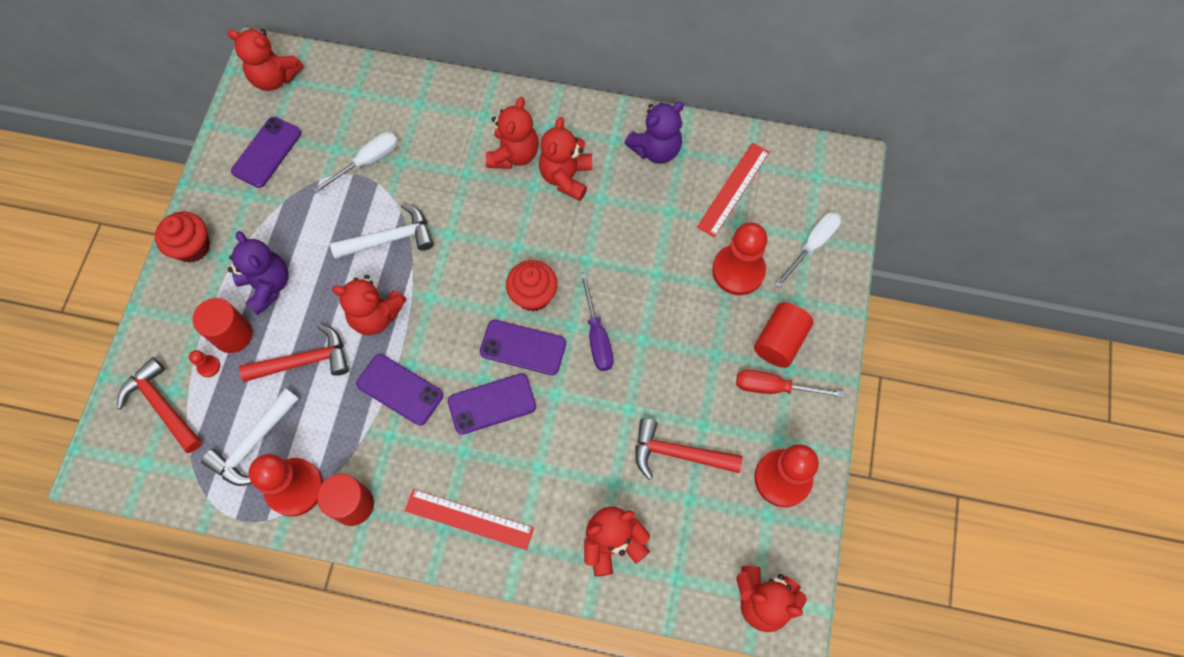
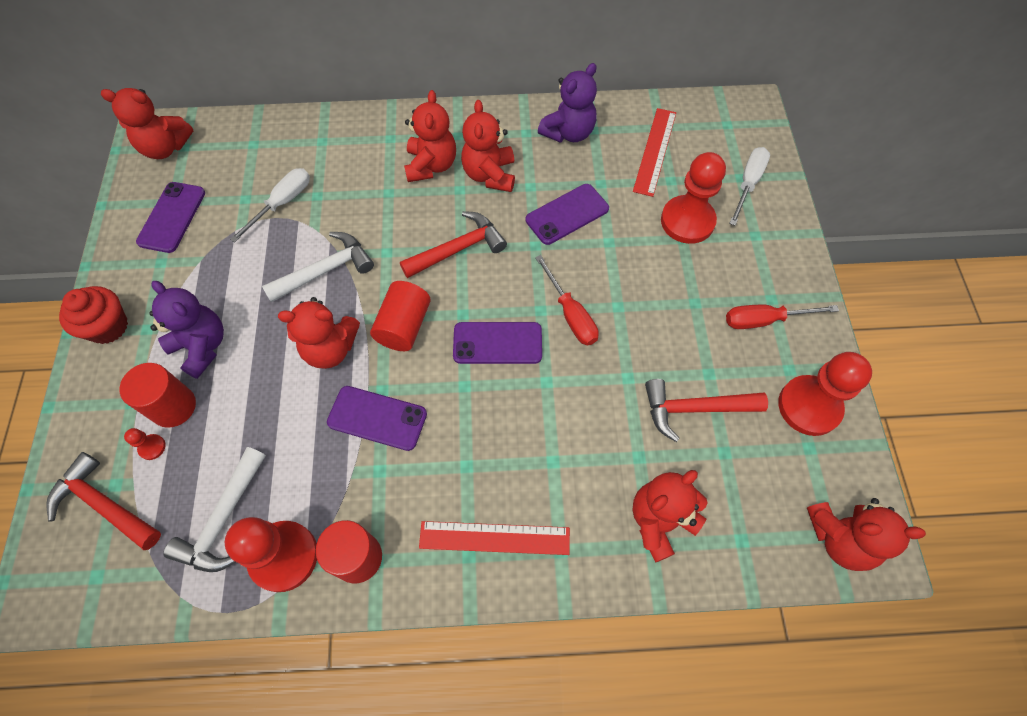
camera: 15 degrees left, 5 degrees down
red hammer [239,324,349,382] -> red hammer moved to [400,211,507,278]
purple phone [448,373,536,435] -> purple phone moved to [526,184,609,245]
red cupcake [506,260,558,311] -> none
purple screwdriver [580,273,614,371] -> red screwdriver [535,255,599,345]
red cylinder [754,302,814,368] -> red cylinder moved to [370,281,431,351]

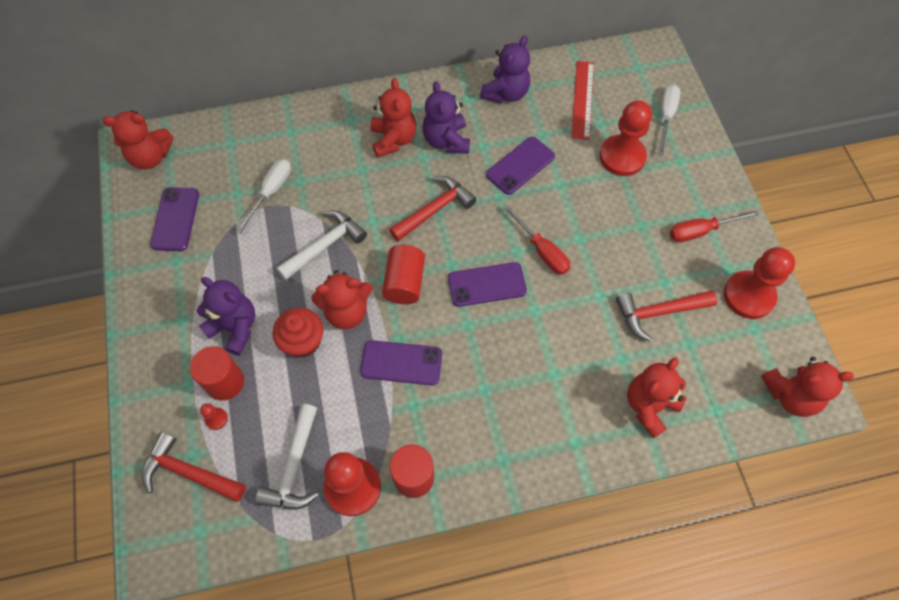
camera: 10 degrees left, 0 degrees up
red cupcake [59,286,128,344] -> red cupcake moved to [272,308,323,358]
red ruler [419,521,570,555] -> none
red teddy bear [461,100,515,192] -> purple teddy bear [422,81,470,154]

